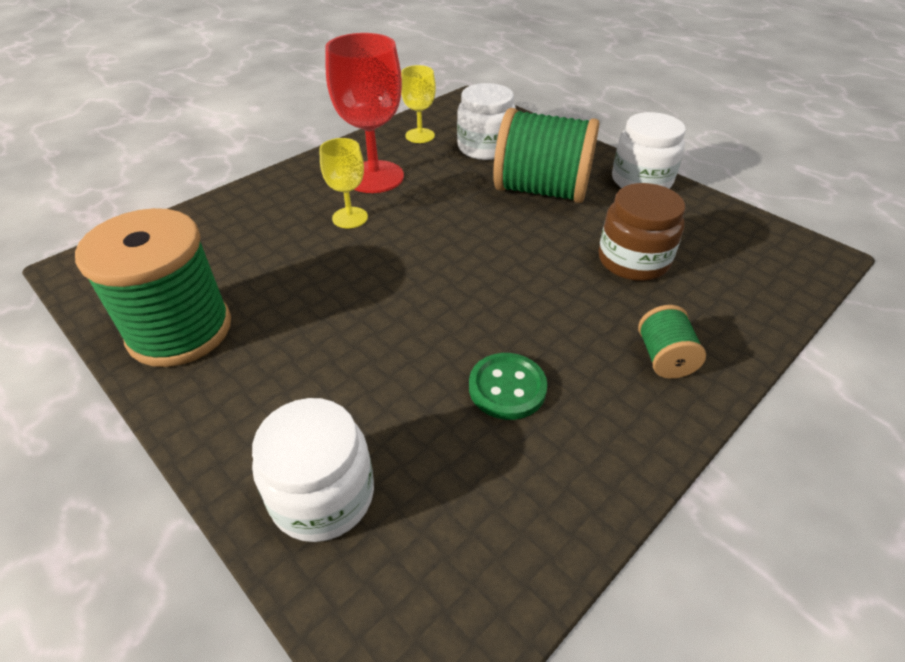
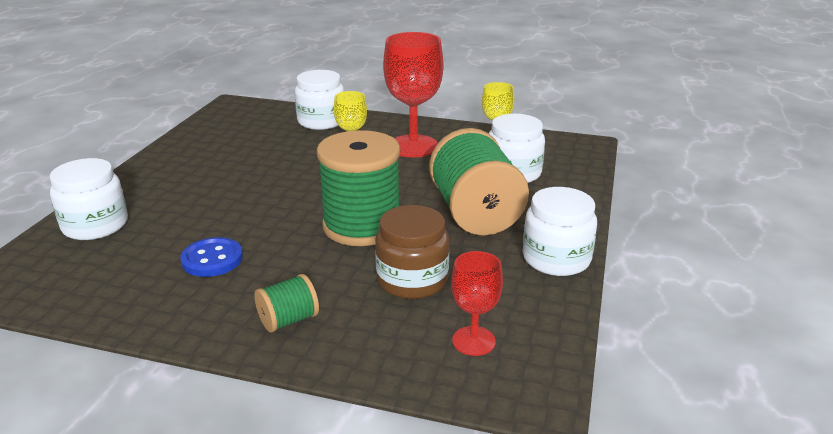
camera: 60 degrees right, 15 degrees down
green spool [75,208,231,367] -> green spool moved to [316,130,400,246]
green button [469,353,547,420] -> blue button [180,237,243,277]
none -> white jar [295,70,344,130]
none -> red goblet [451,251,503,356]

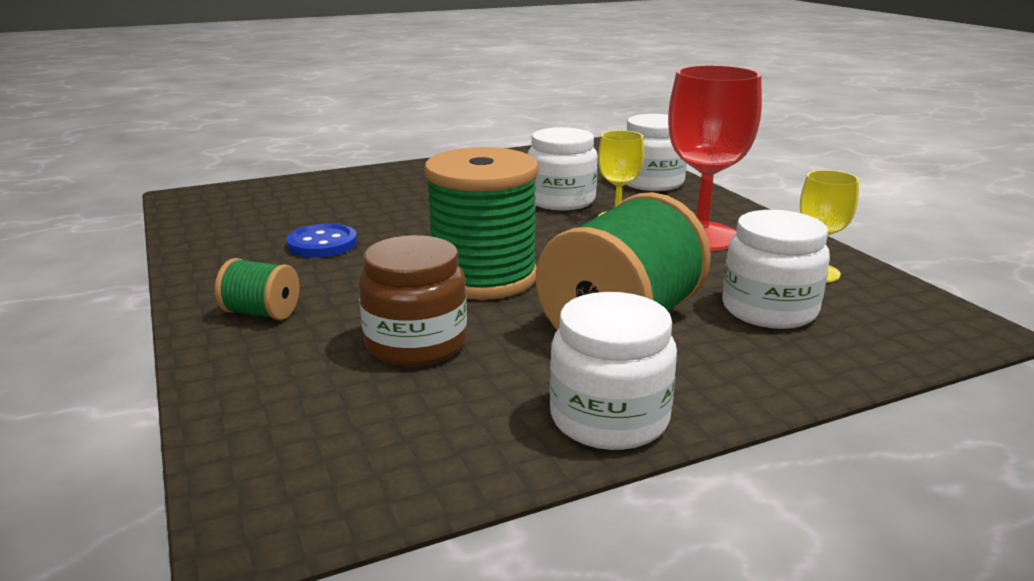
camera: 50 degrees right, 5 degrees down
white jar [50,158,128,240] -> white jar moved to [528,127,598,210]
red goblet [451,251,503,356] -> none

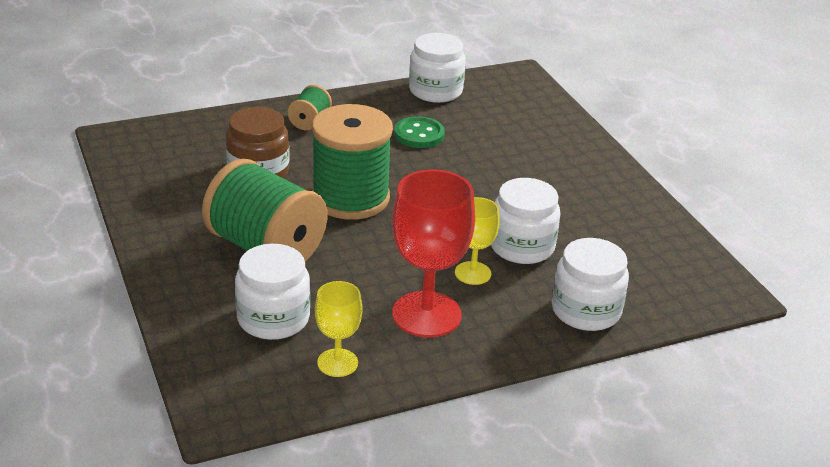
camera: 90 degrees right, 10 degrees up
blue button [286,223,357,258] -> green button [394,116,445,148]
white jar [550,292,677,450] -> white jar moved to [409,33,466,103]

